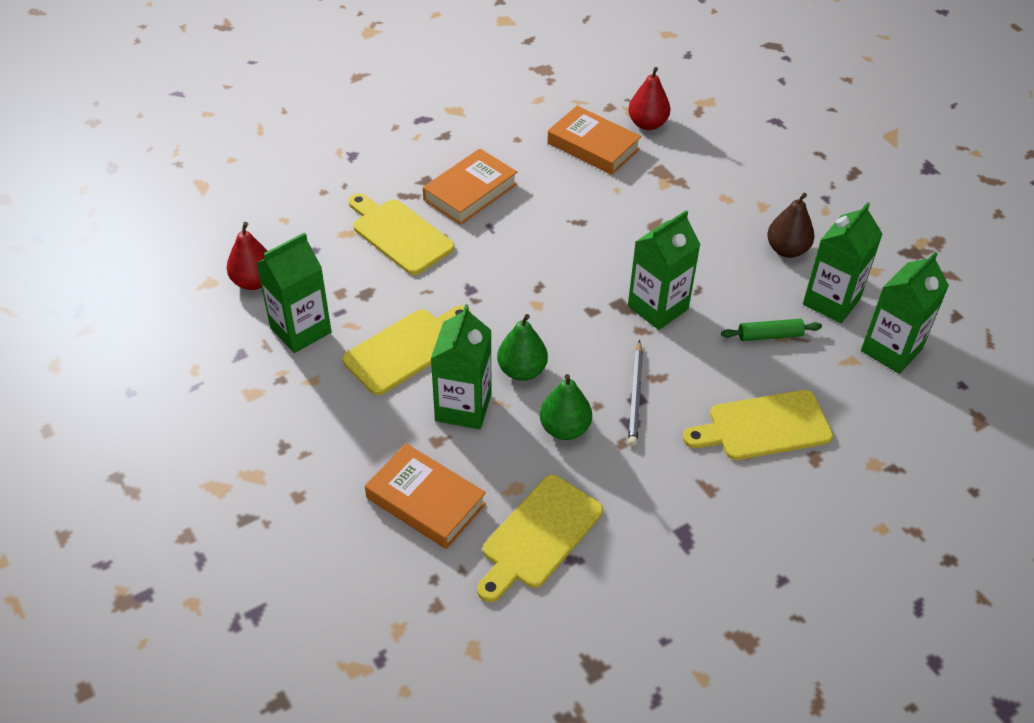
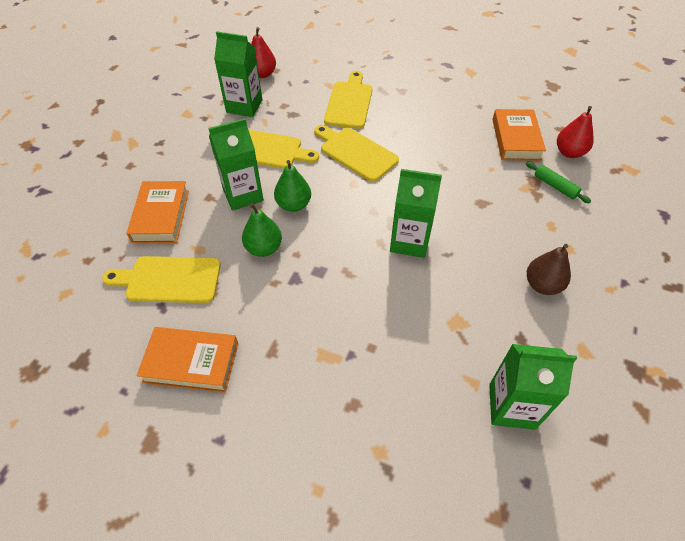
camera: 55 degrees right, 5 degrees up
orange book [423,149,517,225] -> orange book moved to [137,327,238,393]
grey pencil [628,340,643,446] -> none
yellow cutting board [683,390,833,460] -> yellow cutting board moved to [314,125,399,182]
green rolling pin [721,319,822,341] -> green rolling pin moved to [526,162,591,203]
green carton [803,202,883,323] -> none

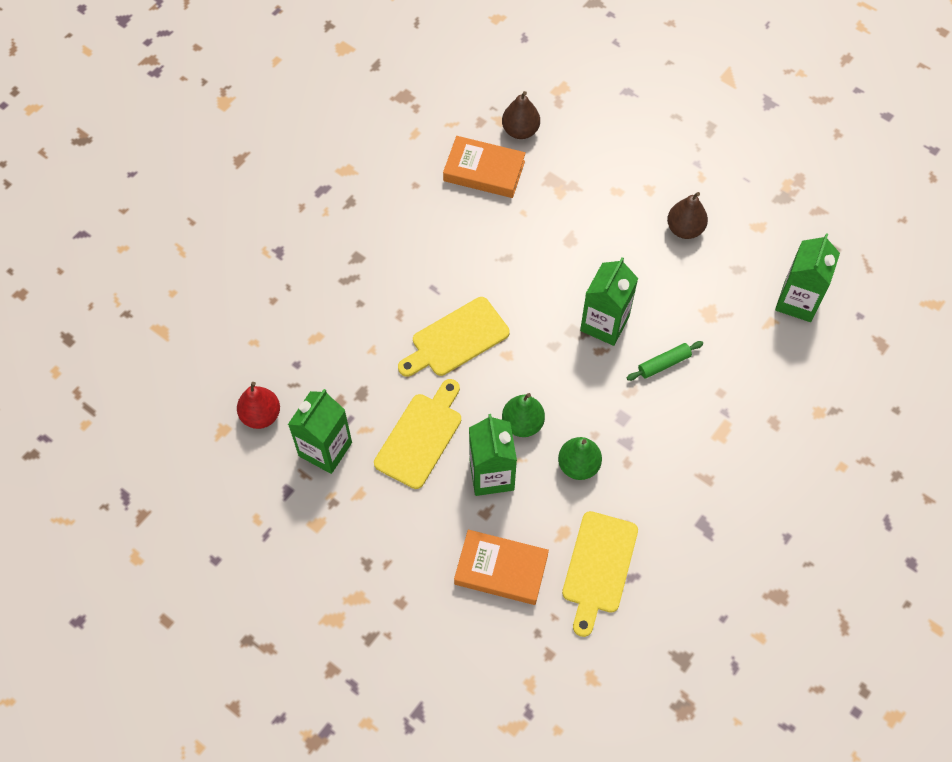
camera: 75 degrees left, 10 degrees up
orange book [137,327,238,393] -> none
yellow cutting board [324,71,372,129] -> none
green rolling pin [526,162,591,203] -> green rolling pin moved to [627,341,703,381]
red pear [557,106,594,158] -> brown pear [502,91,540,139]

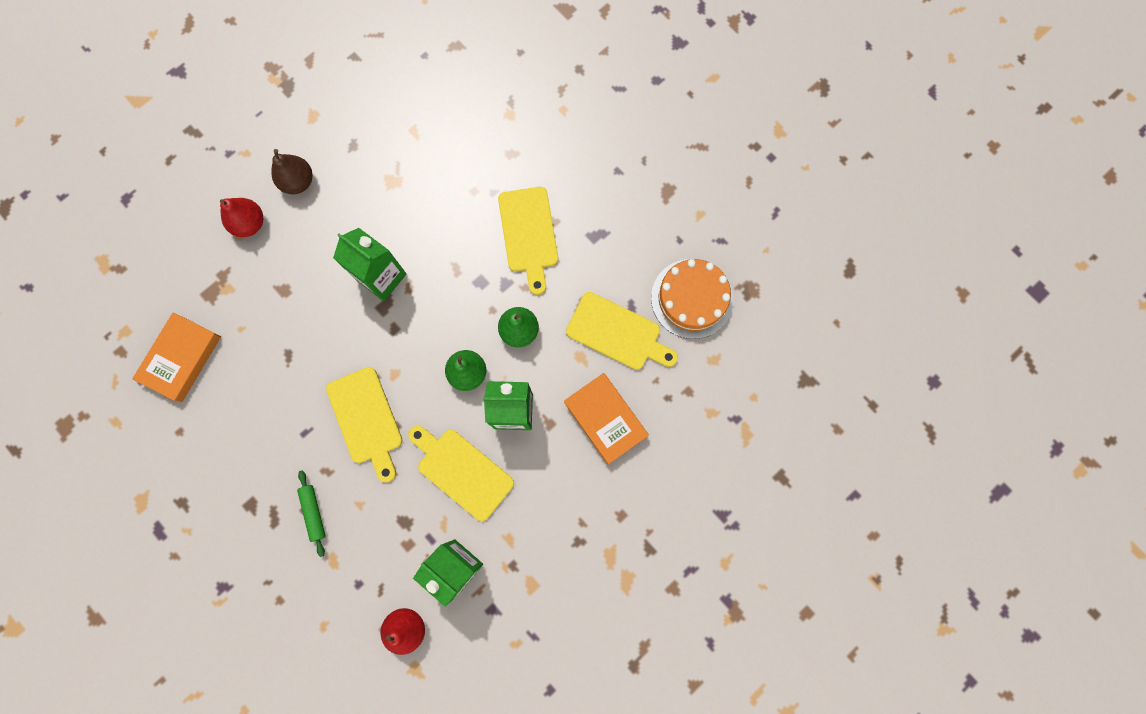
camera: 80 degrees left, 15 degrees up
orange book [454,530,549,605] -> orange book turned 60 degrees counterclockwise [564,373,649,465]
brown pear [502,91,540,139] -> none
green rolling pin [627,341,703,381] -> green rolling pin moved to [297,470,326,557]
green carton [775,233,840,322] -> none
none -> red pear [220,198,263,237]
none -> yellow cutting board [498,187,558,295]
none -> orange cake [651,259,734,339]

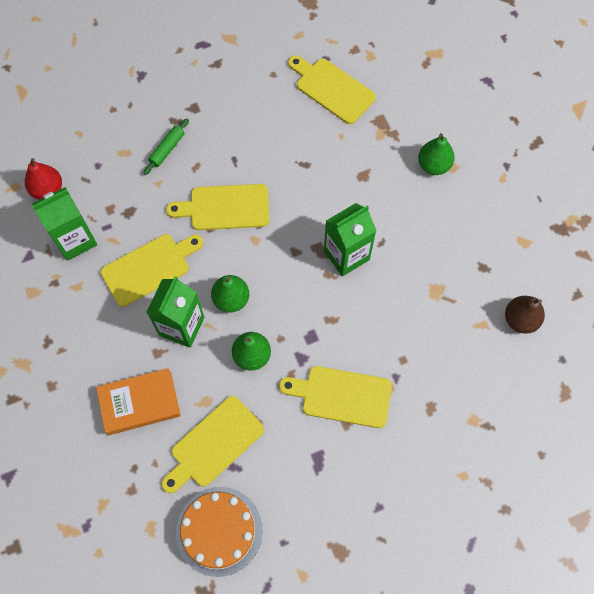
camera: 110 degrees right, 10 degrees down
orange book [132,313,221,402] -> yellow cutting board [288,56,376,124]
red pear [220,198,263,237] -> green pear [418,133,455,175]
brown pear [271,149,312,194] -> brown pear moved to [505,296,545,334]
green rolling pin [297,470,326,557] -> green rolling pin turned 60 degrees counterclockwise [144,119,189,175]

